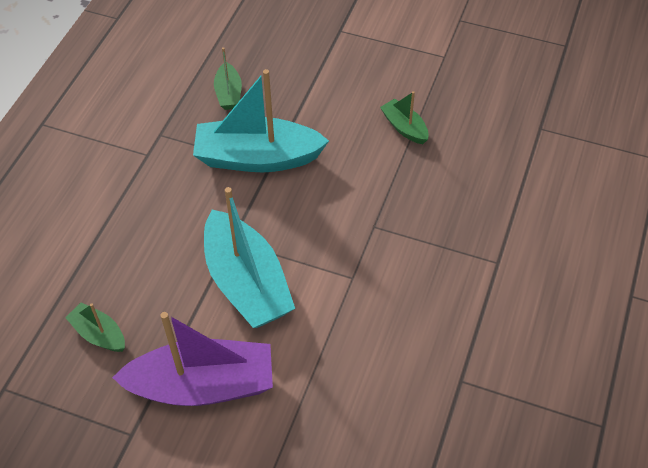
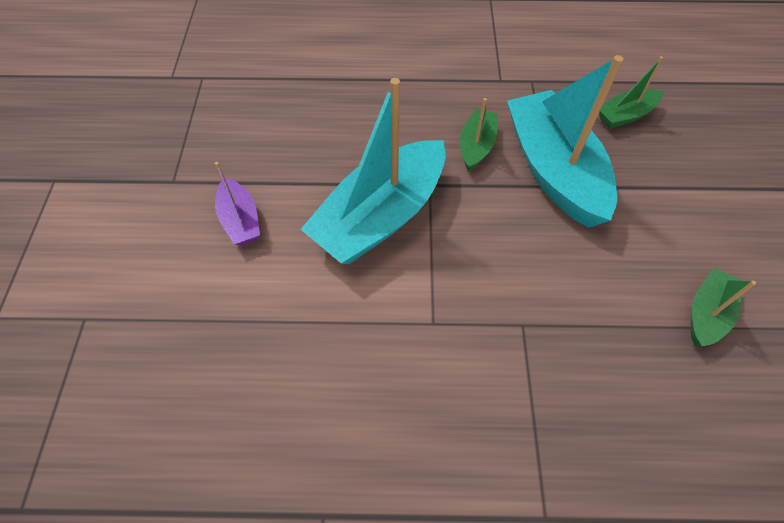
camera: 70 degrees right, 5 degrees up
green boat [65,302,125,352] -> green boat moved to [460,98,498,171]
purple boat [112,312,273,406] -> purple boat [214,162,260,245], size x0.48

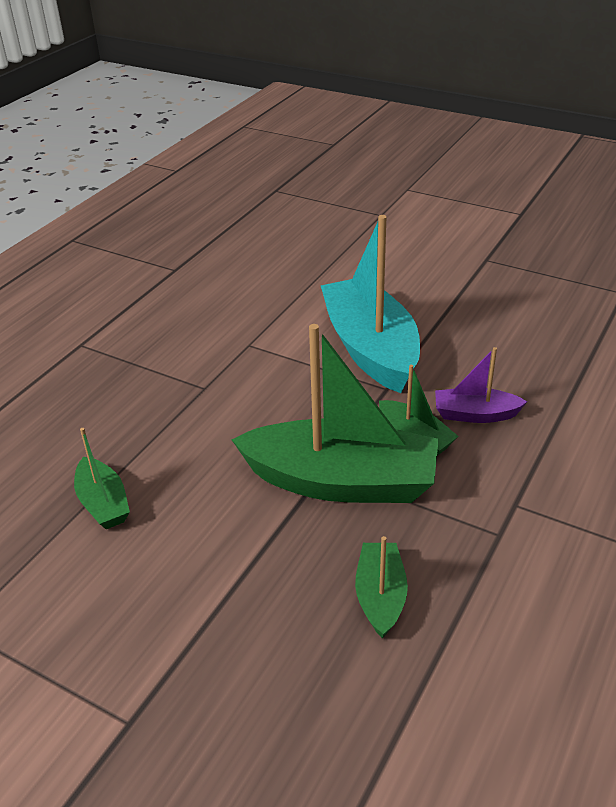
camera: 120 degrees right, 20 degrees down
purple boat [214,162,260,245] -> purple boat moved to [435,347,527,423]
turquoise boat [507,55,623,228] -> green boat [231,324,439,503]

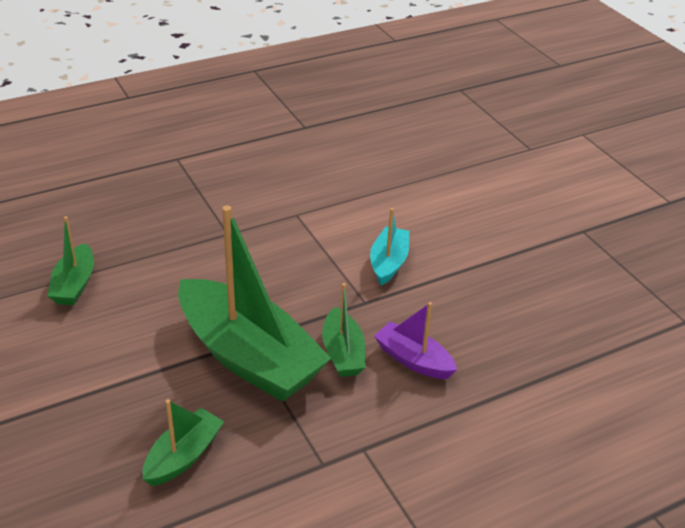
camera: 30 degrees right, 0 degrees up
turquoise boat [321,215,420,393] -> turquoise boat [370,208,409,285], size x0.48

